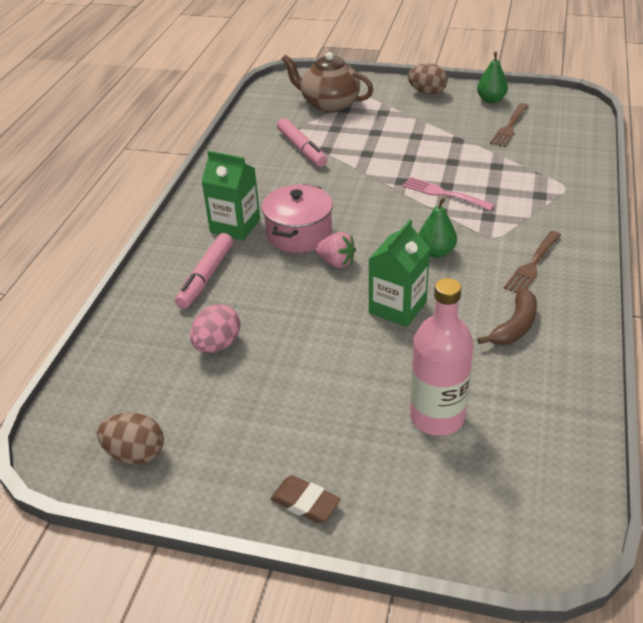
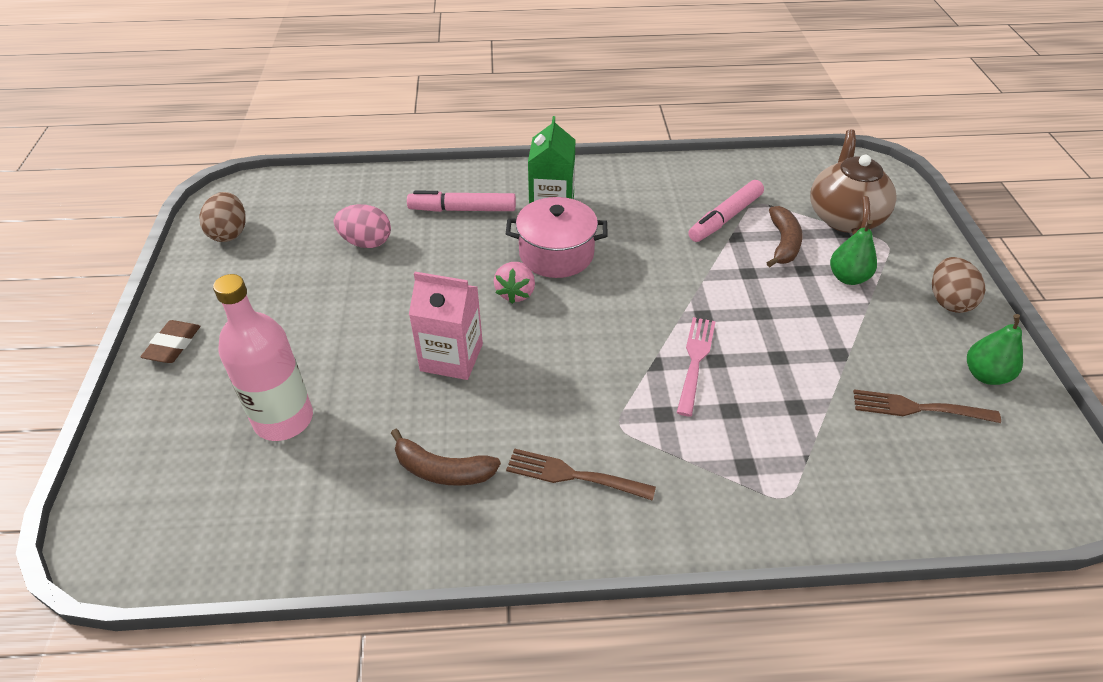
camera: 70 degrees right, 5 degrees up
green carton [369,220,430,327] -> pink carton [409,272,483,380]
green pear [419,197,457,258] -> green pear moved to [830,220,877,285]
none -> brown banana [767,206,803,267]

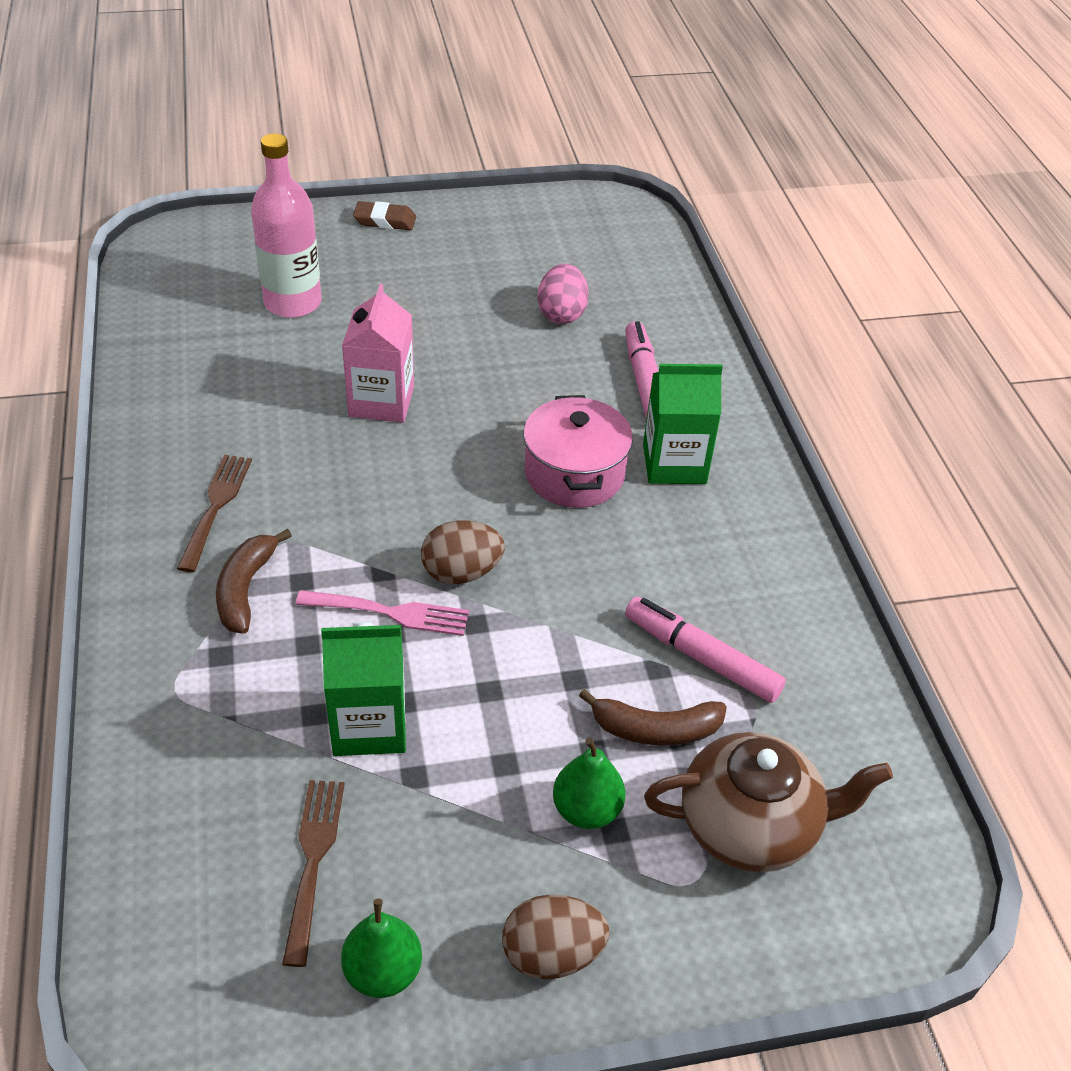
camera: 80 degrees right, 0 degrees up
brown egg [199,192,246,242] -> brown egg moved to [421,520,505,584]
brown banana [391,429,501,486] -> brown banana moved to [216,529,292,634]
pink strawberry [494,262,535,304] -> none
none -> green carton [321,621,406,756]

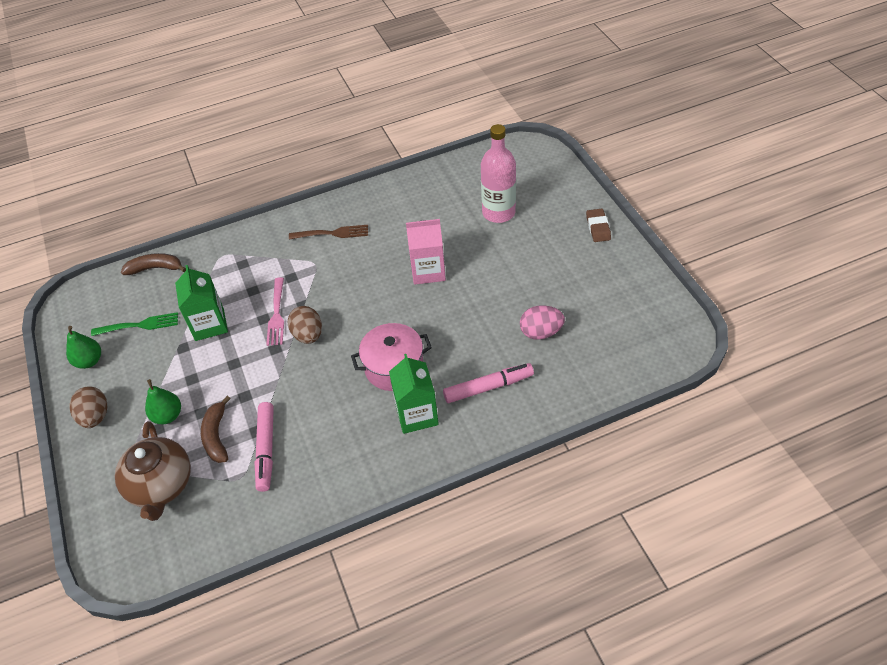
camera: 85 degrees right, 5 degrees up
brown banana [216,529,292,634] -> brown banana moved to [121,253,186,275]
brown fork [282,780,345,967] -> green fork [91,312,178,336]
pink marker [625,596,786,703] -> pink marker turned 150 degrees clockwise [254,402,274,492]

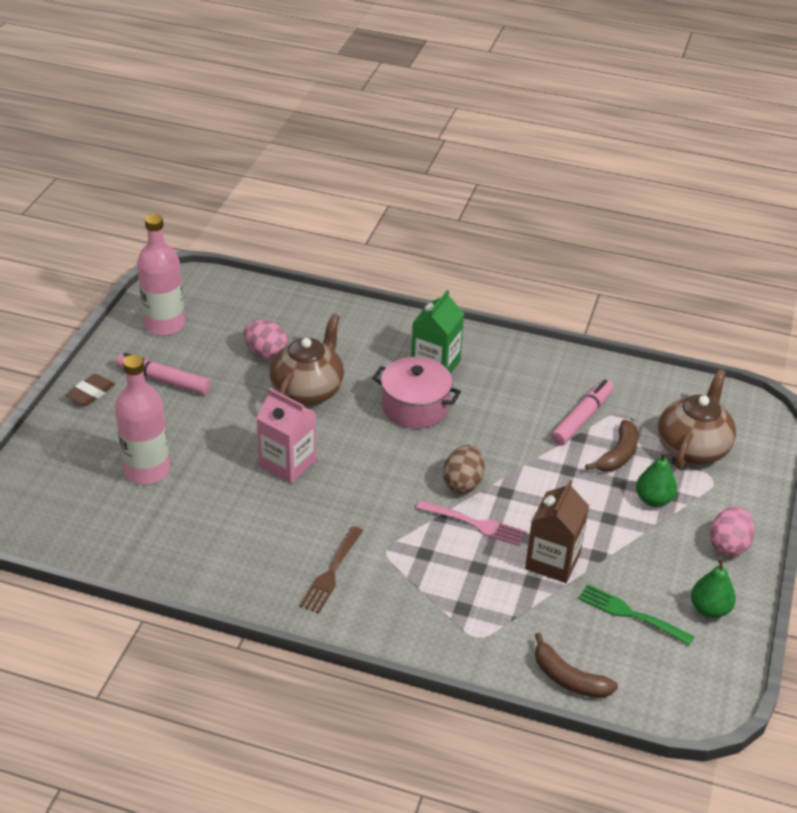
camera: 145 degrees left, 10 degrees down
brown egg [70,387,107,428] -> pink egg [710,506,754,556]
green carton [175,265,228,341] -> brown carton [525,480,589,583]
pink fork [266,277,284,346] -> pink fork turned 75 degrees clockwise [416,500,526,546]
brown fork [289,225,368,239] -> brown fork turned 105 degrees counterclockwise [299,526,363,613]
pink marker [443,363,534,403] -> pink marker moved to [116,353,211,395]
none -> pink bottle [137,214,185,336]
none -> brown teapot [269,314,344,406]

